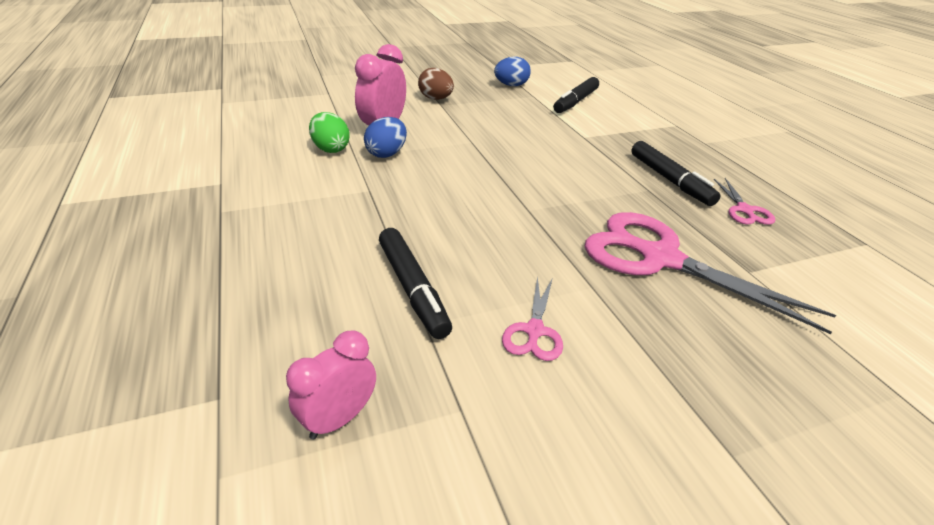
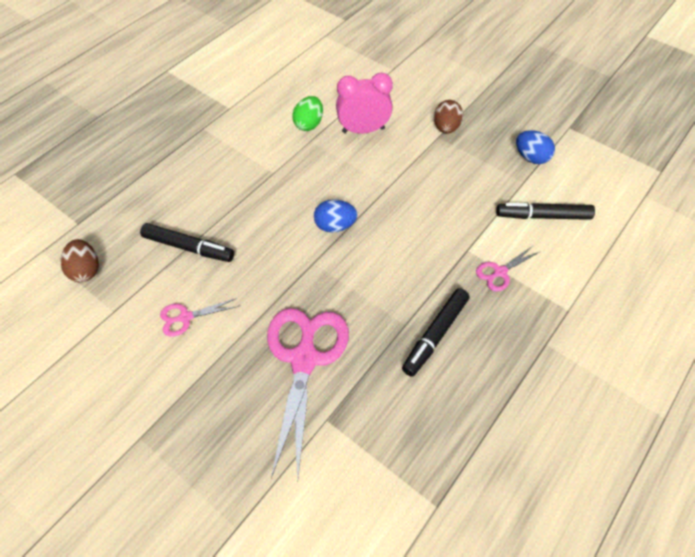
camera: 60 degrees right, 20 degrees up
pink clock [286,330,376,439] -> brown egg [60,239,99,282]
blue egg [364,117,407,158] -> blue egg moved to [314,199,358,233]
black marker [379,228,452,339] -> black marker turned 105 degrees counterclockwise [140,223,234,262]
pink scissors [714,178,775,225] -> pink scissors moved to [476,246,541,292]

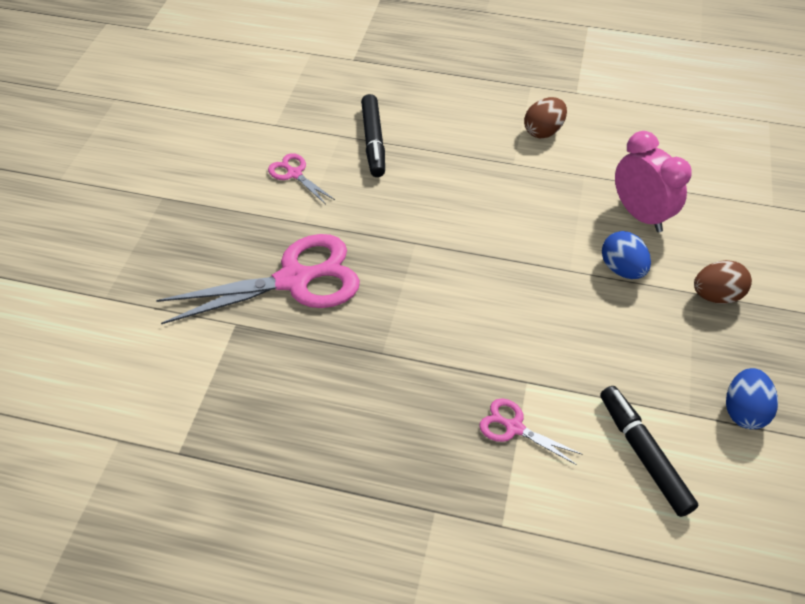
camera: 65 degrees right, 5 degrees down
brown egg [60,239,99,282] -> brown egg moved to [524,97,567,138]
green egg [292,96,323,131] -> none
blue egg [314,199,358,233] -> blue egg moved to [602,231,651,279]
black marker [402,288,470,377] -> none

